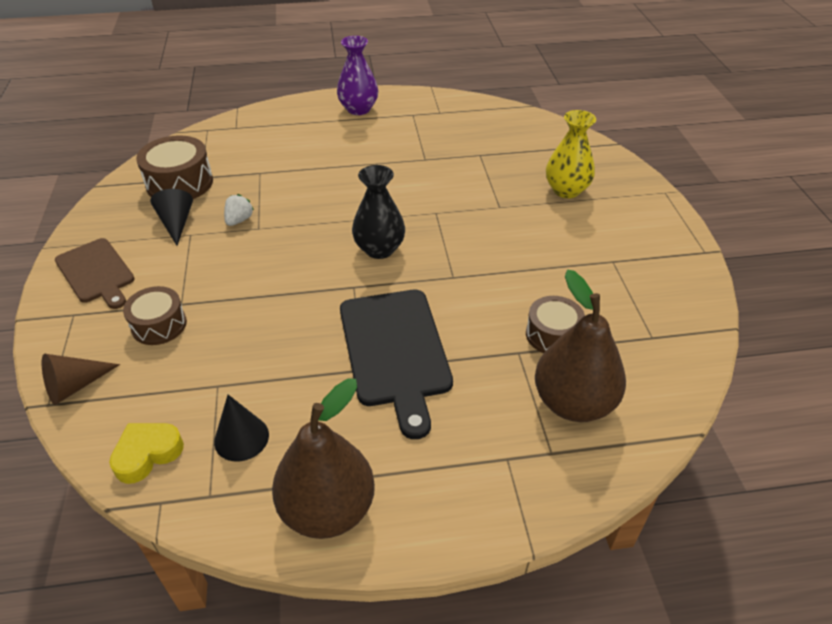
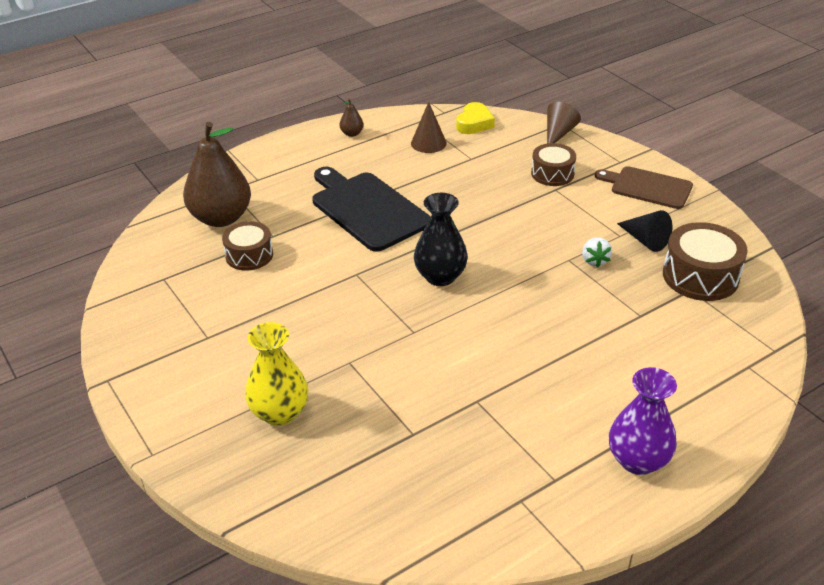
camera: 155 degrees right, 5 degrees down
black cone [214,395,269,462] -> brown cone [411,102,447,153]
brown pear [272,378,375,539] -> brown pear [340,98,364,137], size x0.41

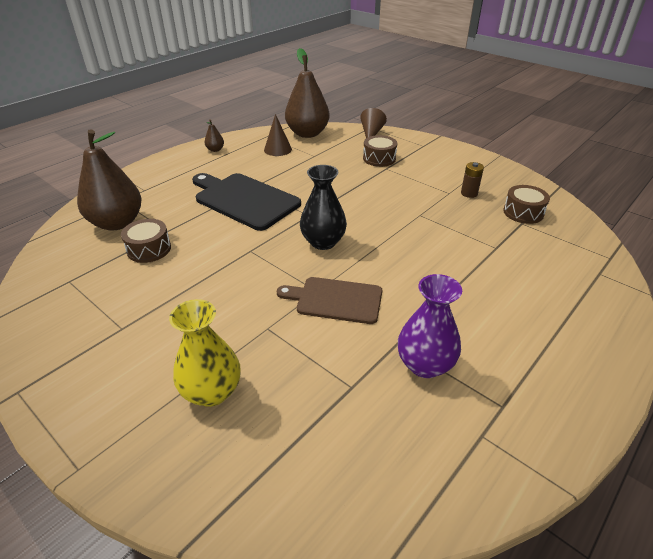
camera: 15 degrees left, 0 degrees up
yellow heart [456,102,495,134] -> brown pear [285,48,330,138]
white strawberry [582,237,612,268] -> none
brown cutting board [595,166,693,209] -> brown cutting board moved to [277,277,382,324]
purple vase [609,367,677,475] -> purple vase moved to [398,274,462,378]
black cone [617,210,672,252] -> brown battery [461,162,484,198]
brown drum [663,222,748,301] -> brown drum [503,185,550,224], size x0.66

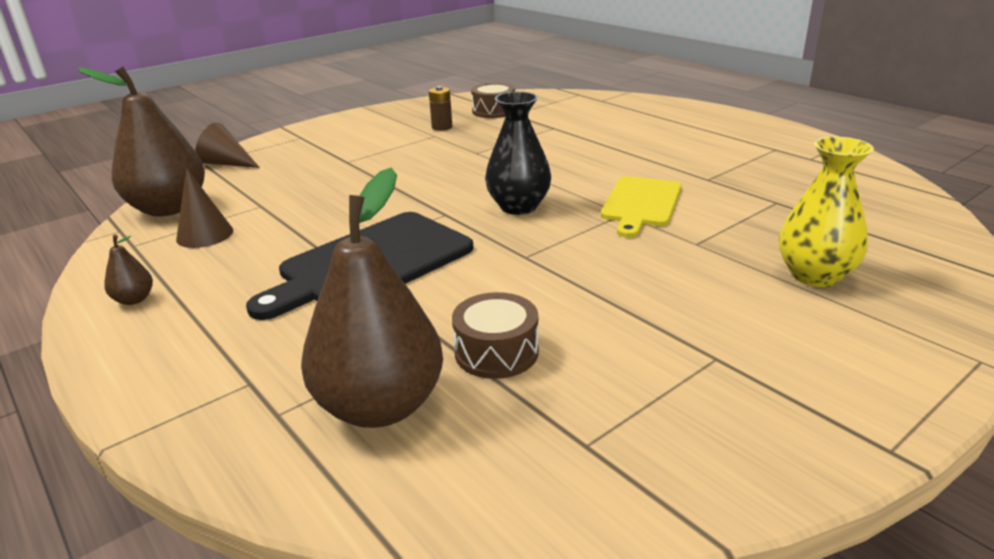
camera: 80 degrees left, 10 degrees down
brown cutting board [277,277,382,324] -> yellow cutting board [601,176,682,238]
brown drum [363,135,397,167] -> none
purple vase [398,274,462,378] -> none

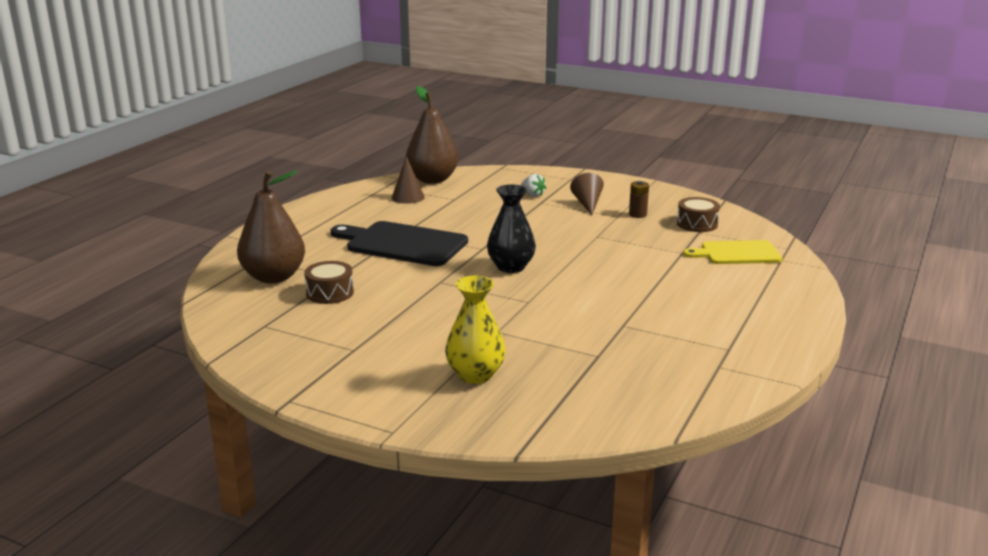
camera: 65 degrees right, 5 degrees down
brown pear [104,235,153,305] -> none
brown cone [195,122,260,168] -> brown cone moved to [570,173,604,215]
yellow cutting board [601,176,682,238] -> yellow cutting board moved to [683,240,782,264]
none -> white strawberry [521,174,546,197]

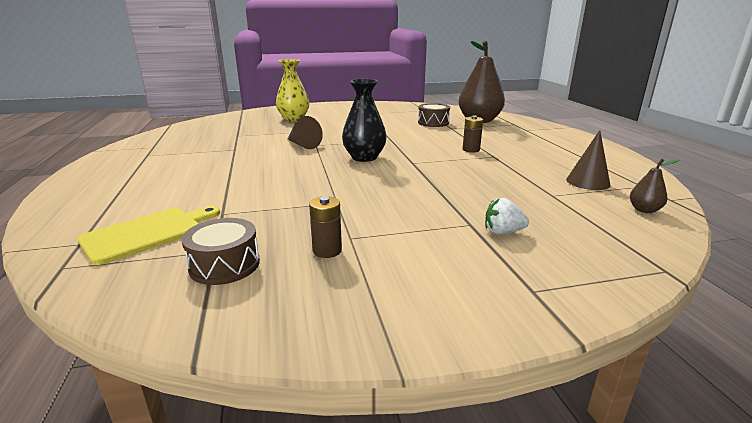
camera: 140 degrees right, 0 degrees up
black cutting board [331,221,468,266] -> brown battery [463,116,483,153]
brown pear [406,86,458,184] -> brown pear [630,159,679,213], size x0.41
brown cone [570,173,604,215] -> brown cone moved to [288,116,323,149]

